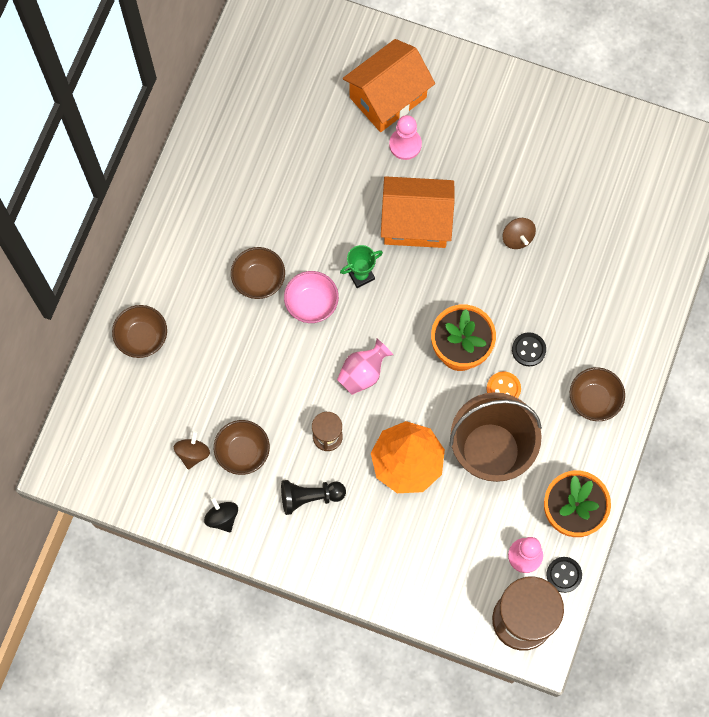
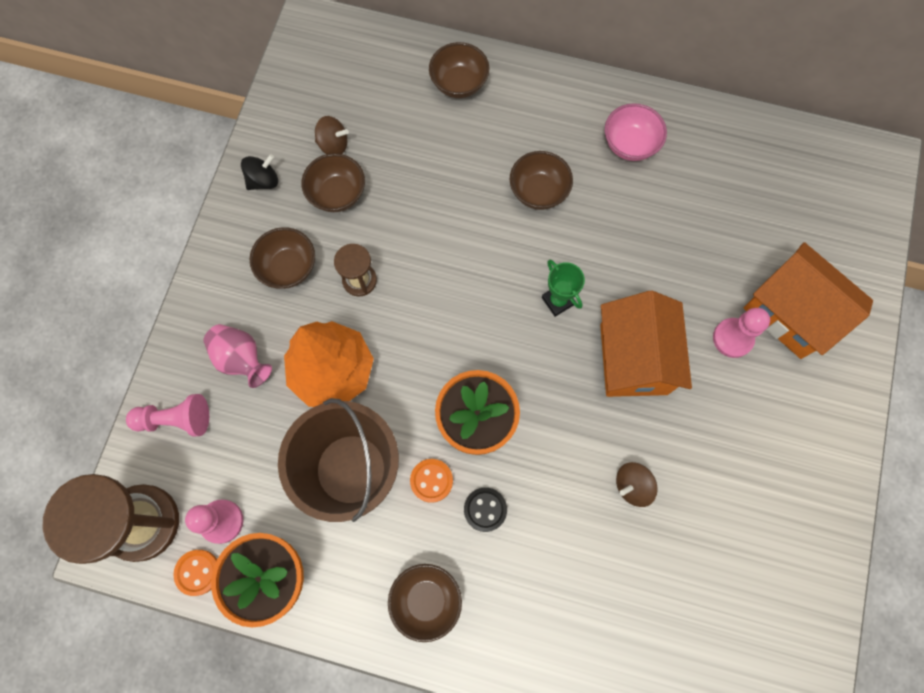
camera: 85 degrees right, 0 degrees up
black pawn [281,480,346,515] -> brown bowl [250,227,315,289]
pink bowl [284,271,339,323] -> pink bowl moved to [605,103,667,161]
pink vase [337,339,393,395] -> pink vase moved to [203,324,272,388]
black button [546,557,582,593] -> orange button [173,550,217,596]
none -> pink pawn [126,394,209,437]

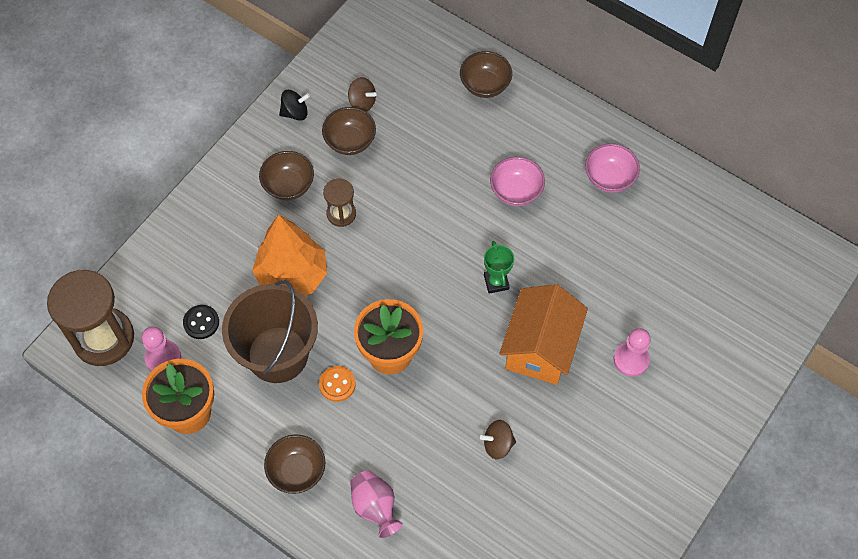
camera: 20 degrees right, 10 degrees down
pink pawn [126,394,209,437] -> none
orange button [173,550,217,596] -> none
pink vase [203,324,272,388] -> pink vase moved to [350,470,403,538]
black button [464,488,507,532] -> black button moved to [183,305,219,339]
brown bowl [510,151,573,210] -> pink bowl [490,157,545,206]
orange house [744,242,873,359] -> none

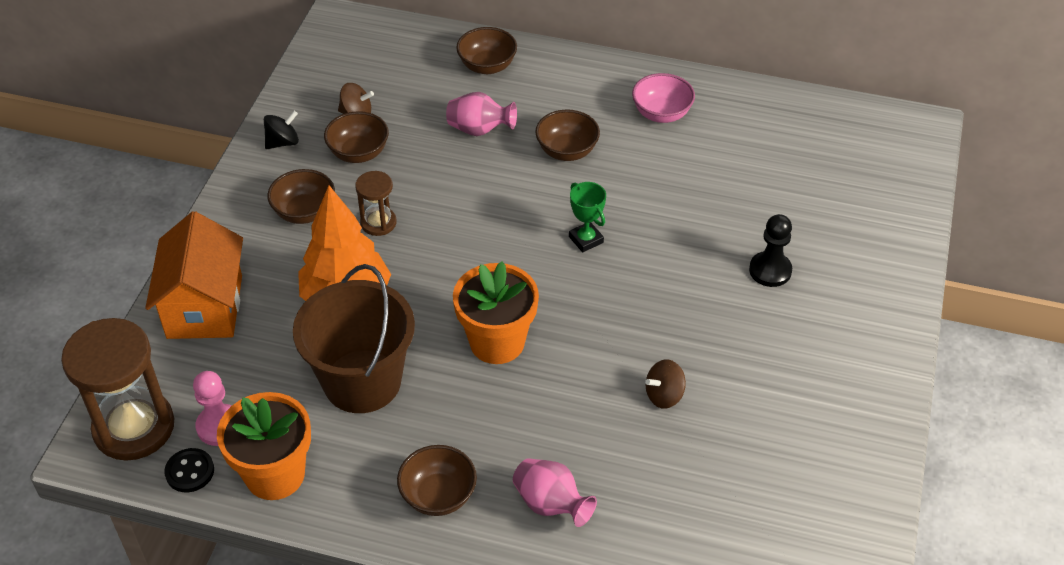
camera: 20 degrees left, 15 degrees down
black button [183,305,219,339] -> black button moved to [164,448,214,492]
orange button [319,366,356,402] -> none
pink bowl [490,157,545,206] -> brown bowl [535,109,600,161]
orange house [499,284,588,385] -> orange house moved to [145,211,243,339]
pink pawn [614,328,651,377] -> black pawn [749,214,792,287]
none -> pink vase [446,92,517,136]

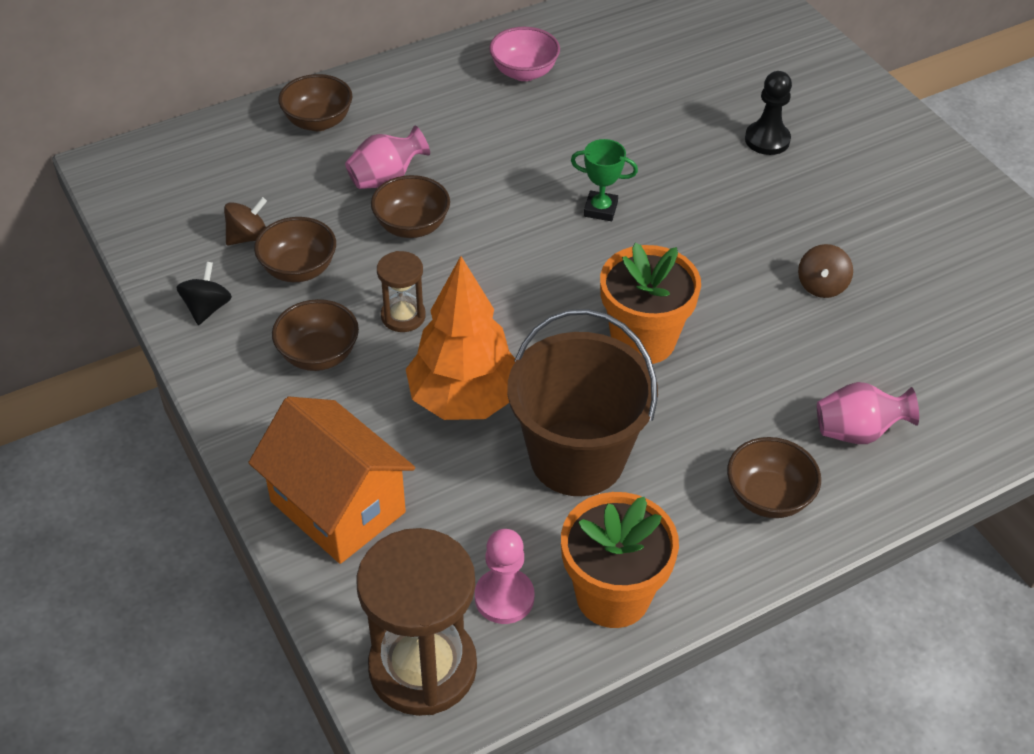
camera: 45 degrees left, 0 degrees up
black button [164,448,214,492] -> none
brown bowl [535,109,600,161] -> brown bowl moved to [371,175,450,238]

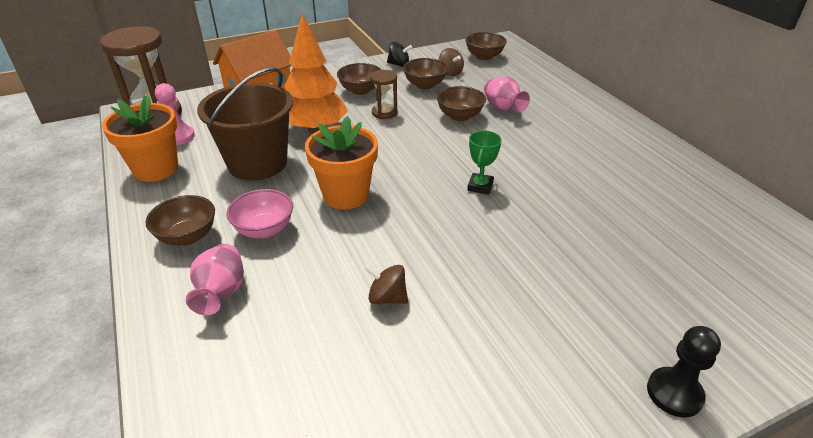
camera: 95 degrees right, 10 degrees down
brown bowl [278,74,352,131] -> brown bowl moved to [465,32,507,60]
pink bowl [489,27,560,81] -> pink bowl moved to [227,189,293,238]
black pawn [745,71,792,155] -> black pawn moved to [647,326,721,417]

